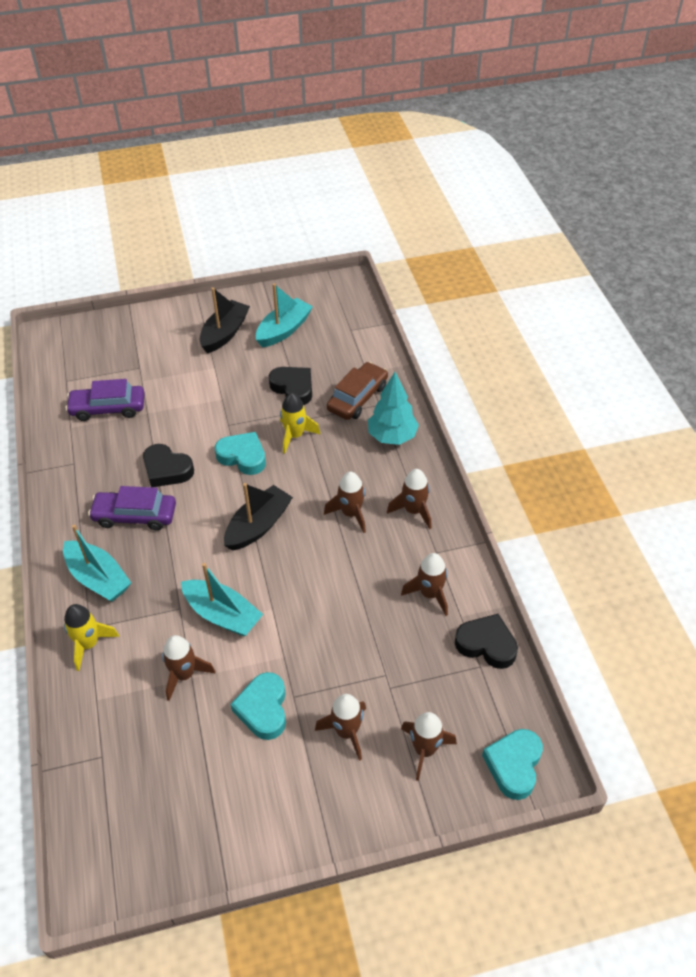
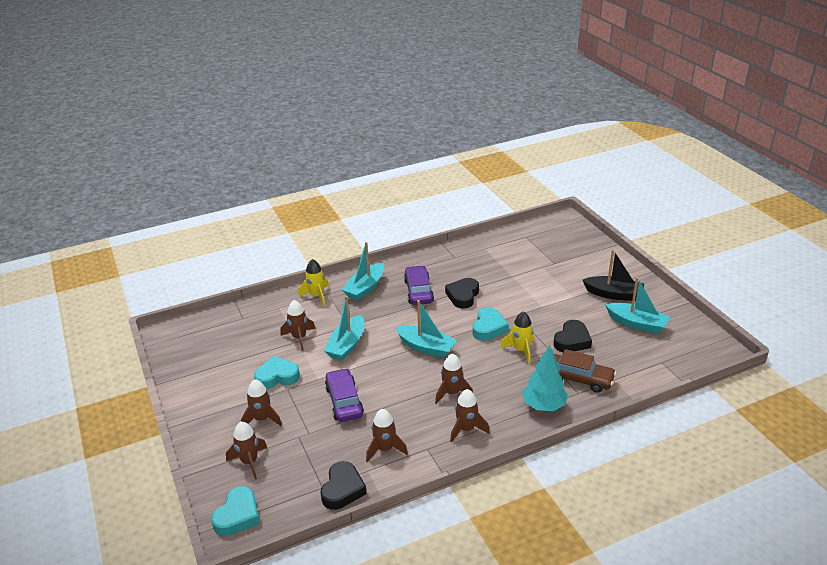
camera: 80 degrees right, 15 degrees down
purple car [66,379,145,421] -> purple car moved to [325,368,364,422]
black boat [224,483,293,551] -> turquoise boat [395,300,457,358]
turquoise heart [482,729,543,800] -> turquoise heart turned 105 degrees clockwise [211,486,260,536]

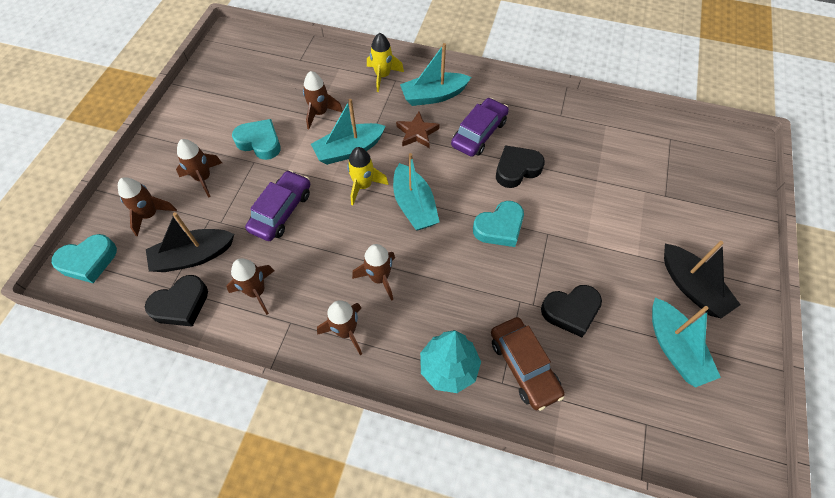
camera: 40 degrees right, 25 degrees up
yellow rocket [500,311,534,364] -> yellow rocket moved to [347,147,389,205]
none -> black boat [146,212,234,272]
none -> brown star [396,112,440,148]

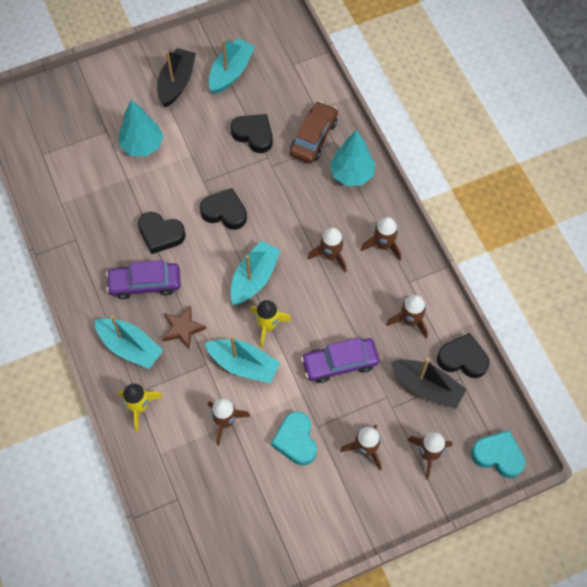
camera: 130 degrees left, 5 degrees up
turquoise heart [473,201,524,247] -> black heart [200,188,247,230]
none -> turquoise tree [119,100,164,157]

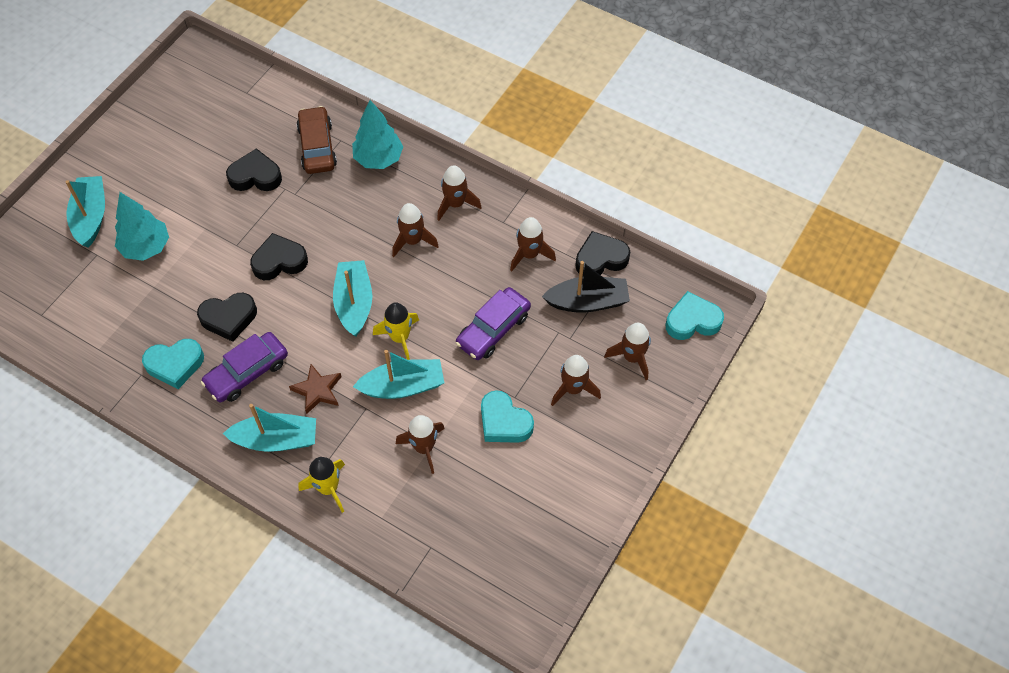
camera: 35 degrees left, 5 degrees down
black boat [157,48,196,107] -> none
turquoise boat [209,38,255,94] -> turquoise boat moved to [65,176,105,248]
none -> turquoise heart [142,339,204,389]

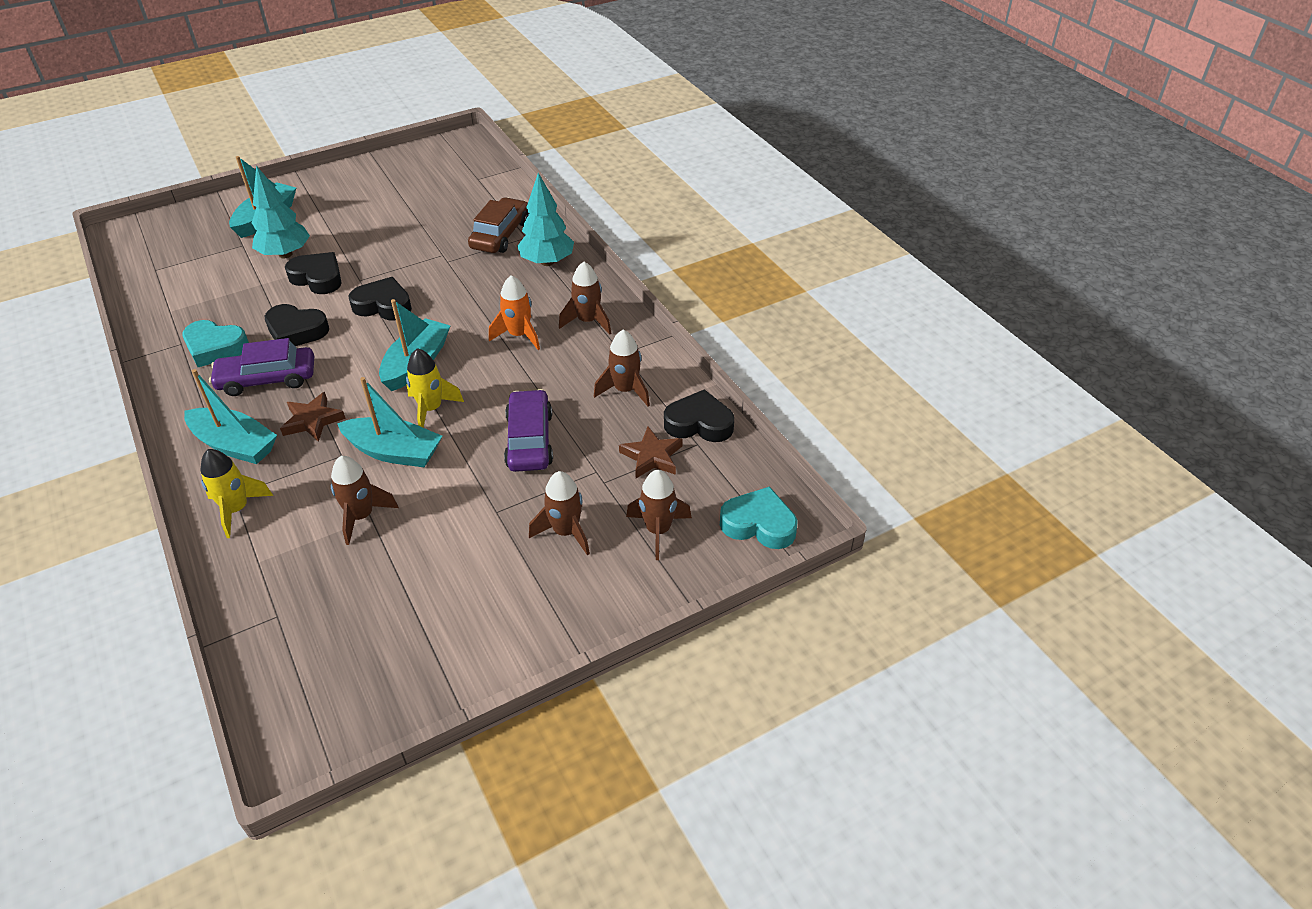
camera: 30 degrees right, 15 degrees down
black heart [226,148,282,191] -> black heart moved to [285,252,342,294]
brown rocket [392,203,439,257] -> orange rocket [489,275,540,350]
purple car [456,287,531,360] -> purple car turned 105 degrees clockwise [504,389,553,472]
turquoise heart [481,390,534,443] -> none
black boat [542,261,630,313] -> brown star [619,427,682,478]

